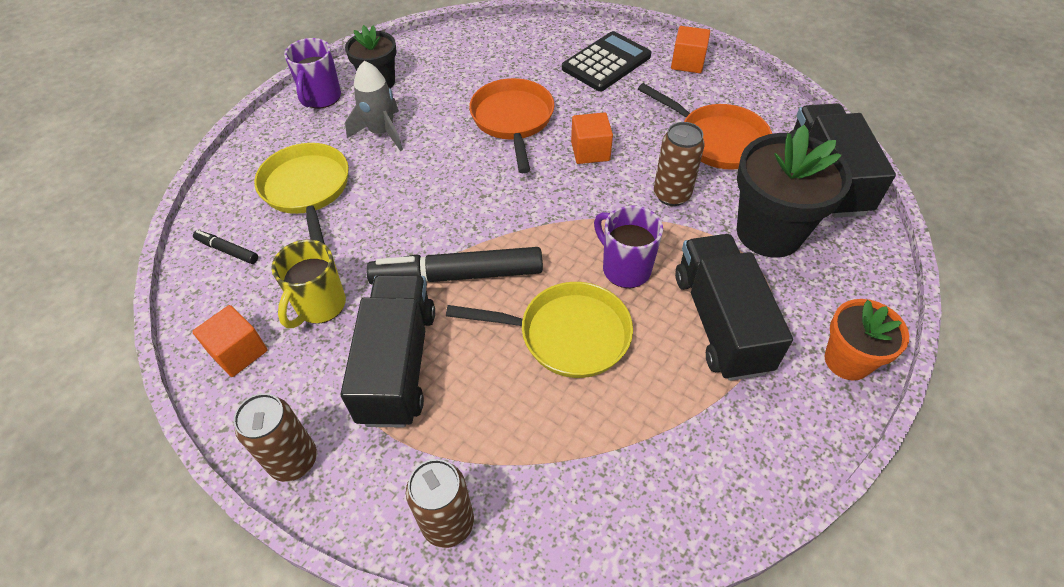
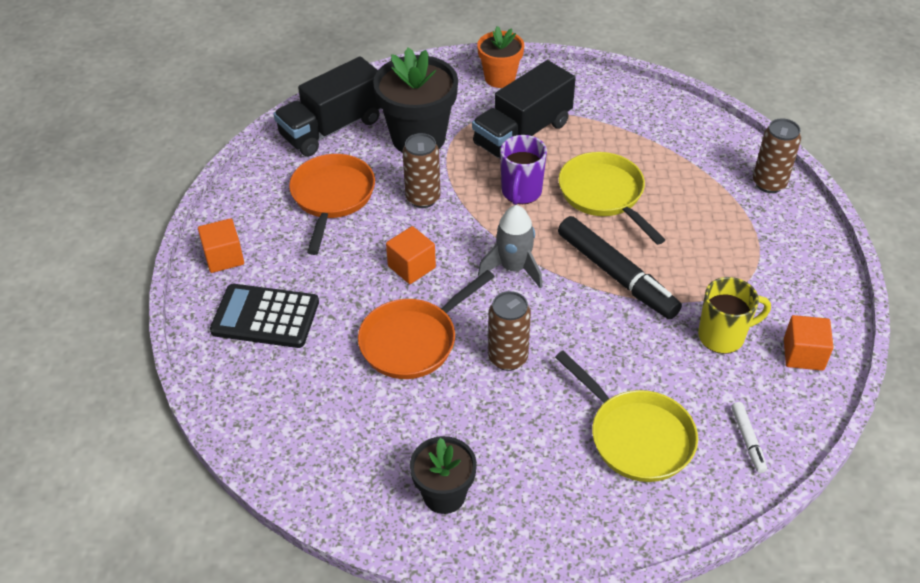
camera: 125 degrees left, 5 degrees down
black marker [193,230,258,264] -> white marker [731,402,767,473]
brown can [234,393,317,482] -> brown can moved to [488,291,531,371]
yellow pan [254,143,349,244] -> yellow pan turned 75 degrees counterclockwise [555,351,698,482]
purple mug [284,38,341,108] -> none
black truck [341,275,435,428] -> none
grey rocket [345,61,403,151] -> grey rocket moved to [478,205,542,288]

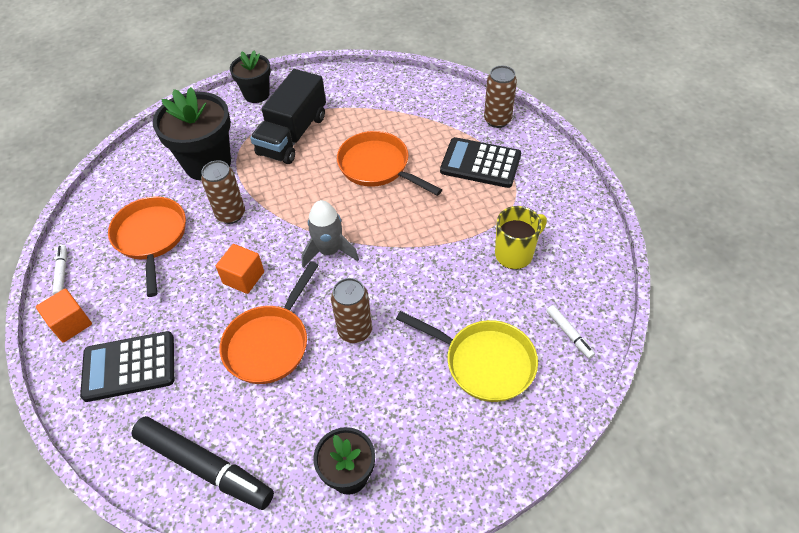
camera: 20 degrees left, 5 degrees up
black truck [273,56,381,156] -> none
orange flower pot [477,26,524,88] -> black flower pot [230,51,271,103]
purple mug [500,135,547,205] -> none
black marker [558,216,682,319] -> black marker moved to [132,416,274,510]
yellow pan [559,152,665,245] -> orange pan [337,131,442,196]
orange cube [784,315,834,371] -> none
none -> white marker [52,245,67,295]
none -> black calculator [440,137,521,188]

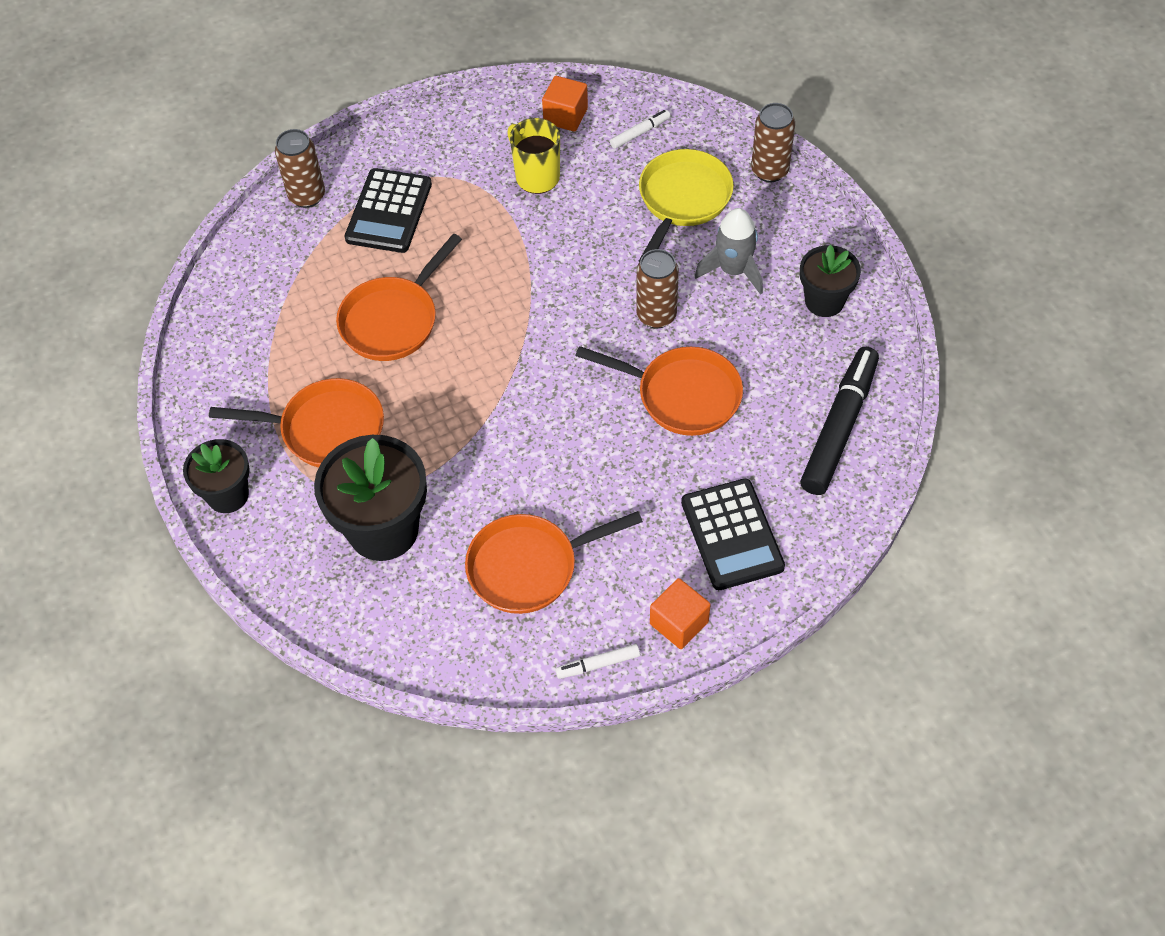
camera: 95 degrees left, 5 degrees up
brown can [201,160,245,224] -> brown can moved to [751,103,795,182]
orange cube [216,244,264,294] -> orange cube moved to [542,76,588,132]
black truck [250,69,326,164] -> orange pan [209,378,384,468]
grey rocket [301,200,359,268] -> grey rocket moved to [695,208,763,295]

